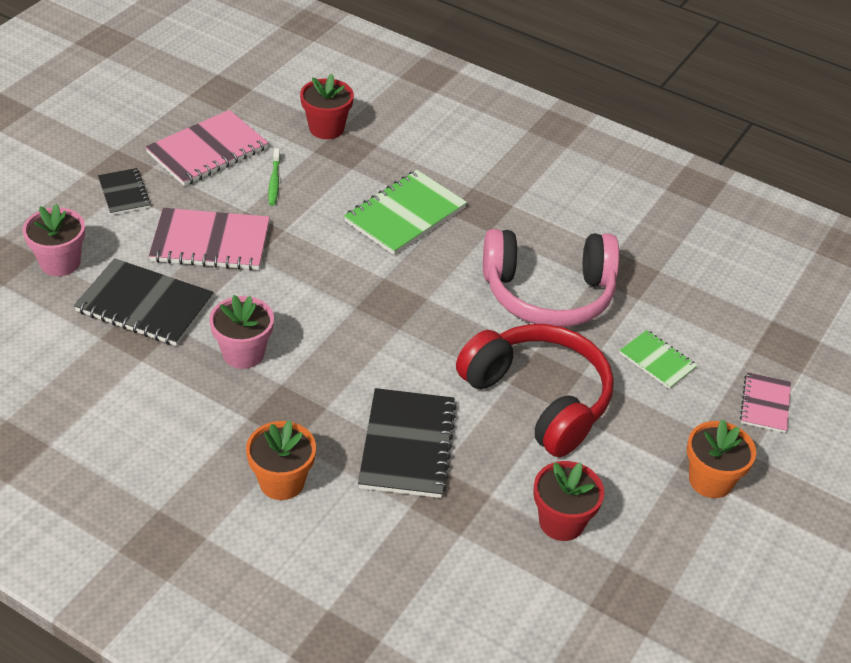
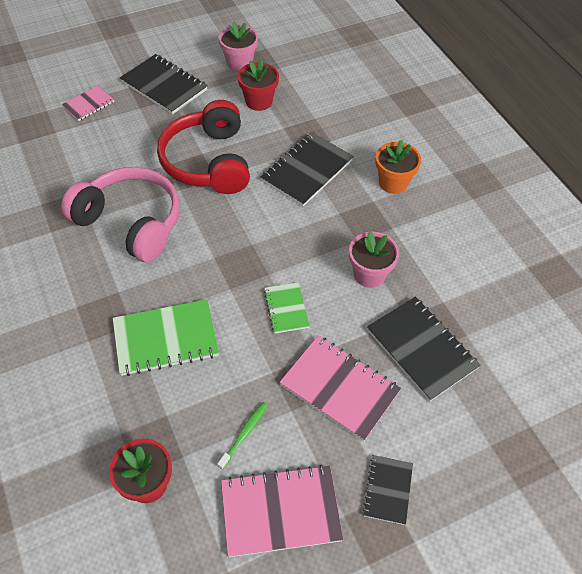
camera: 145 degrees left, 10 degrees up
pink flower pot [23,204,85,276] -> pink flower pot moved to [219,22,258,72]
green notebook [619,330,697,389] -> green notebook moved to [264,282,309,334]
orange flower pot [687,419,756,498] -> black notebook [120,54,208,114]

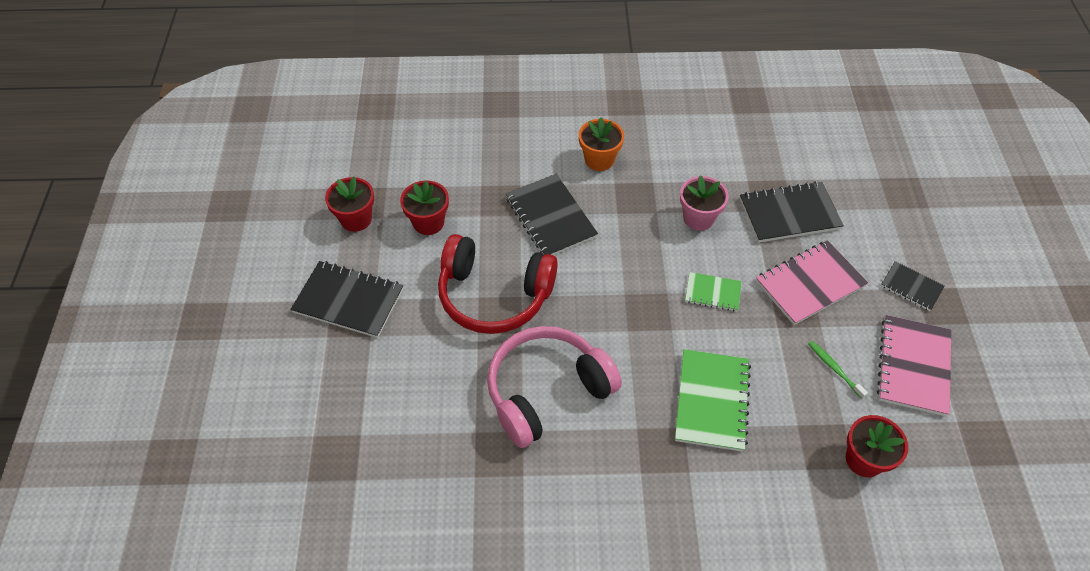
camera: 65 degrees left, 0 degrees up
pink notebook [62,86,114,121] -> none
black notebook [120,54,208,114] -> black notebook turned 45 degrees clockwise [291,261,403,338]
pink flower pot [219,22,258,72] -> red flower pot [325,177,374,232]

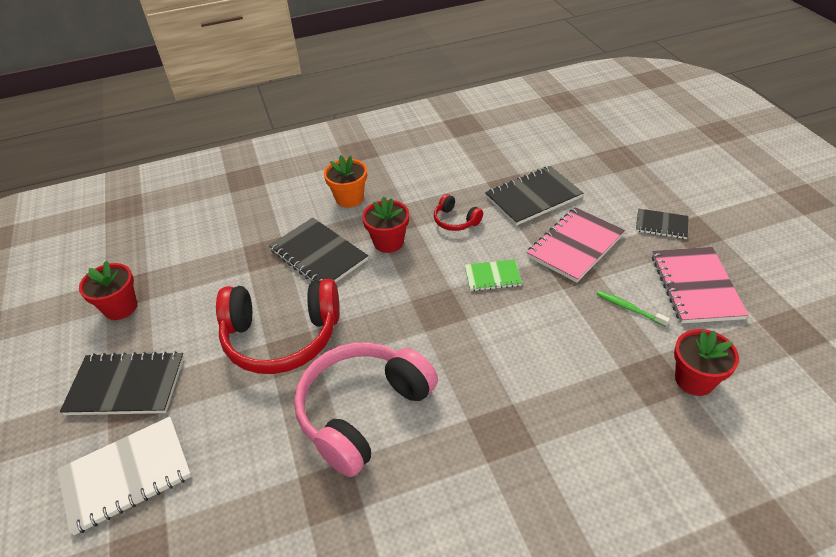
camera: 15 degrees left, 10 degrees down
red flower pot [400,180,449,235] -> red flower pot moved to [362,197,409,253]
green notebook [675,349,751,452] -> none
pink flower pot [680,175,729,231] -> red headphones [434,194,483,231]
none -> white notebook [57,417,192,535]

